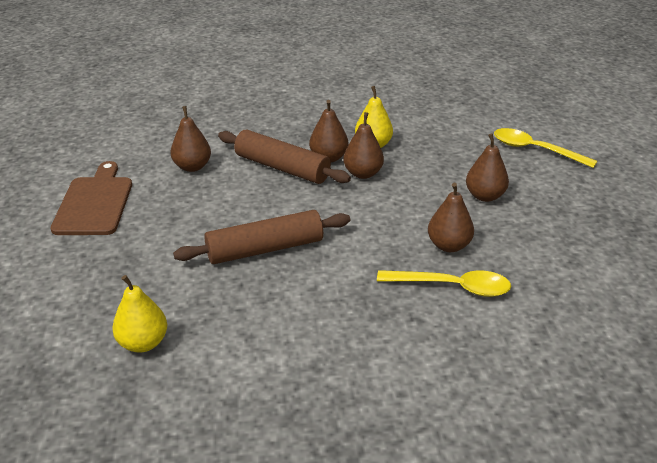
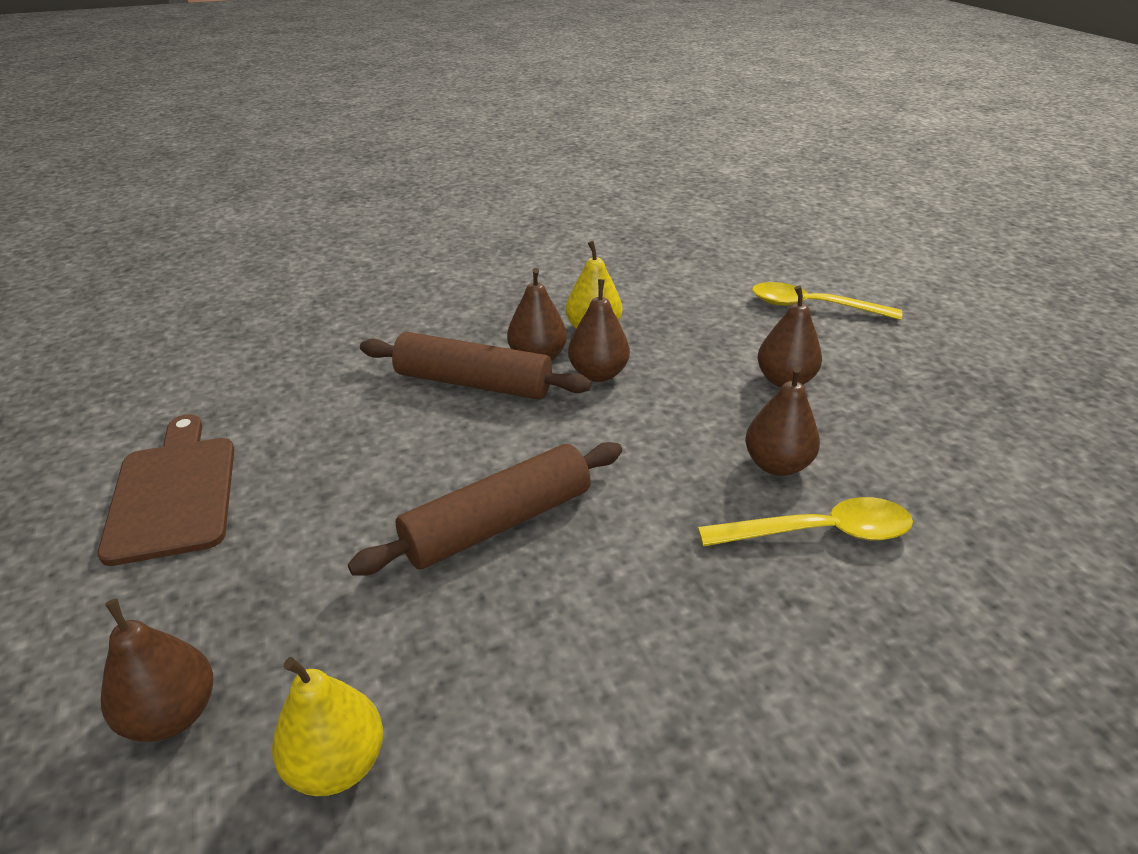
camera: 15 degrees left, 0 degrees up
brown pear [171,106,211,172] -> brown pear moved to [101,599,213,742]

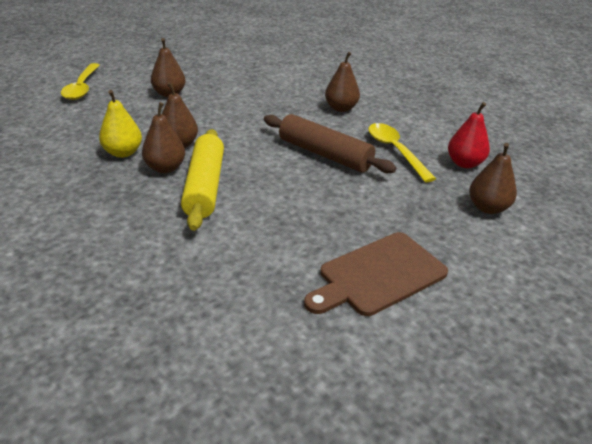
camera: 110 degrees left, 0 degrees up
yellow pear [272,657,383,796] -> red pear [448,102,490,168]
brown rolling pin [360,332,592,400] -> yellow rolling pin [181,129,224,231]
yellow spoon [698,497,913,546] -> yellow spoon moved to [368,123,436,182]
brown pear [745,366,820,476] -> brown pear moved to [325,52,360,112]

